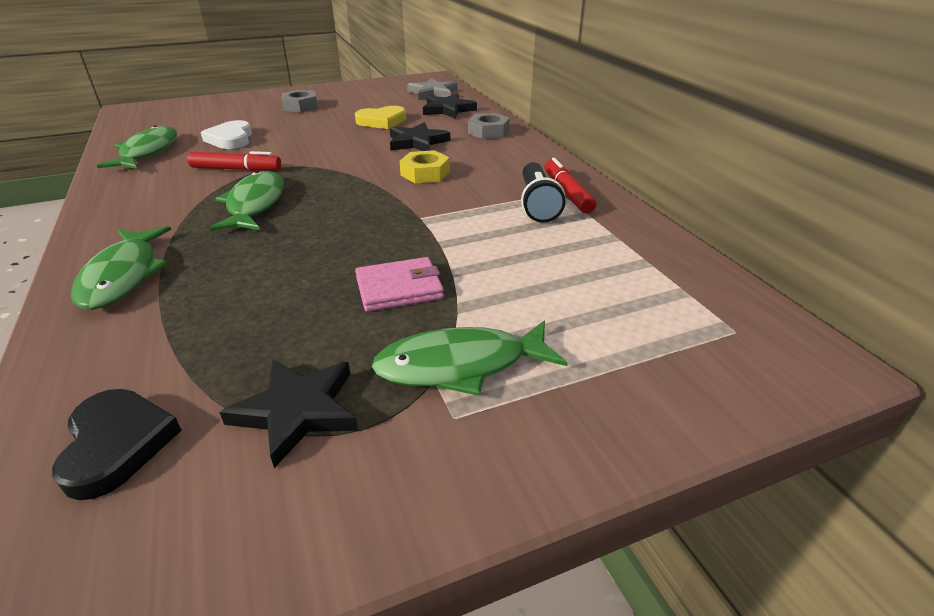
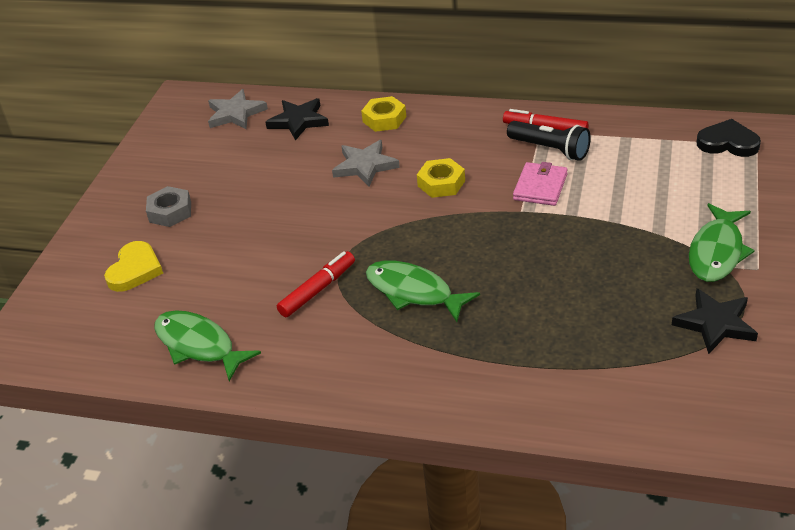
camera: 50 degrees left, 5 degrees up
black heart [52,389,181,500] -> black heart moved to [696,119,761,157]
green fish [71,226,171,310] -> none
white heart [201,120,252,149] -> none
yellow heart [355,106,406,129] -> yellow heart moved to [104,241,163,292]
pink wallet [355,257,444,312] -> pink wallet moved to [513,162,568,206]
black star [390,122,450,151] -> grey star [332,140,400,187]
grey nut [468,113,510,139] -> yellow nut [361,96,406,132]

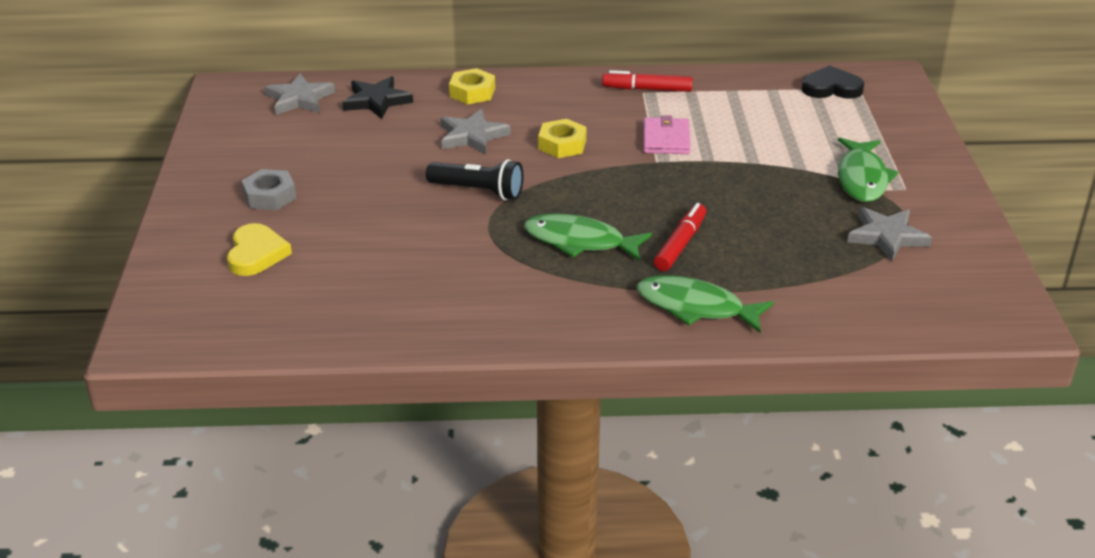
camera: 20 degrees left, 5 degrees down
green fish [154,310,261,381] -> green fish moved to [637,275,774,333]
red marker [277,251,355,317] -> red marker moved to [654,203,706,271]
black flashlight [507,121,591,161] -> black flashlight moved to [426,159,523,200]
black star [672,288,758,354] -> grey star [847,207,932,261]

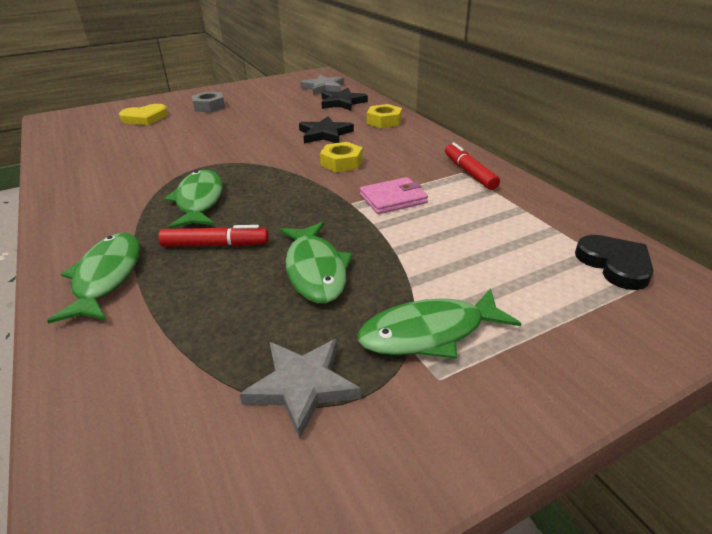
camera: 65 degrees right, 0 degrees up
black flashlight [426,159,523,200] -> none
grey star [440,109,511,154] -> black star [299,116,354,143]
none -> green fish [279,222,353,303]

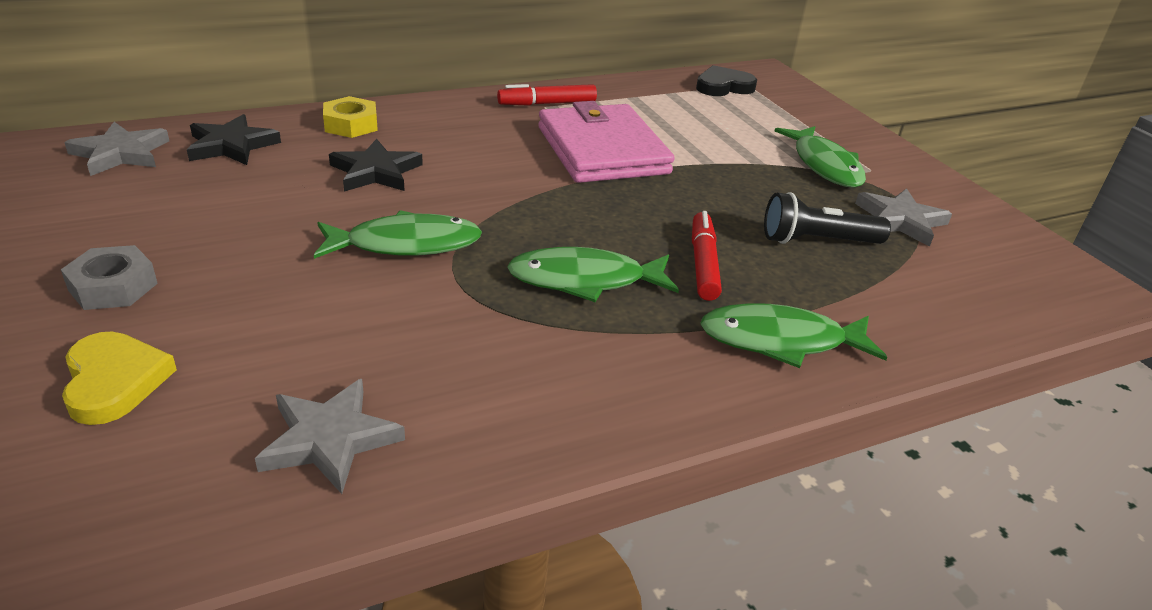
camera: 90 degrees left, 0 degrees up
green fish [279,222,353,303] -> green fish moved to [314,210,482,259]
yellow nut [320,142,363,172] -> none
pink wallet [360,177,428,214] -> pink wallet [538,101,675,183], size x1.92
none -> grey star [255,379,405,494]
none -> black flashlight [764,192,891,244]

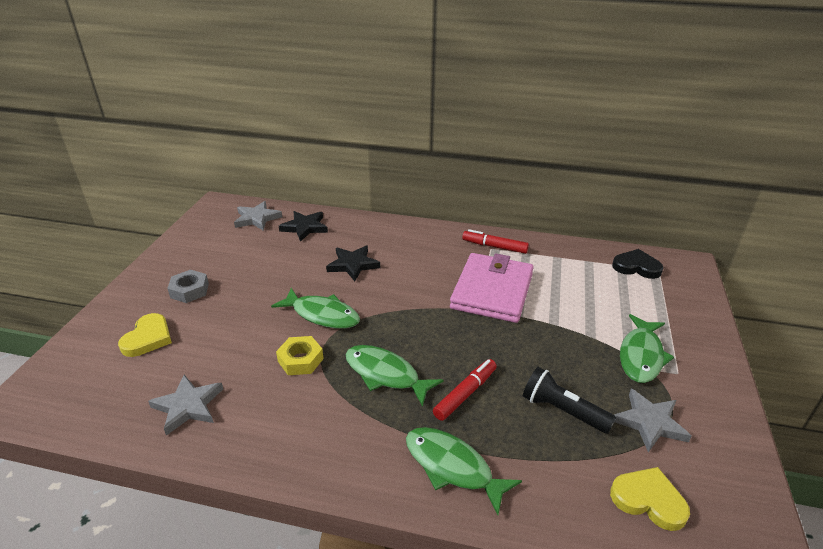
camera: 40 degrees right, 0 degrees up
yellow nut [323,96,378,138] -> yellow nut moved to [276,336,324,375]
none -> yellow heart [610,467,690,531]

